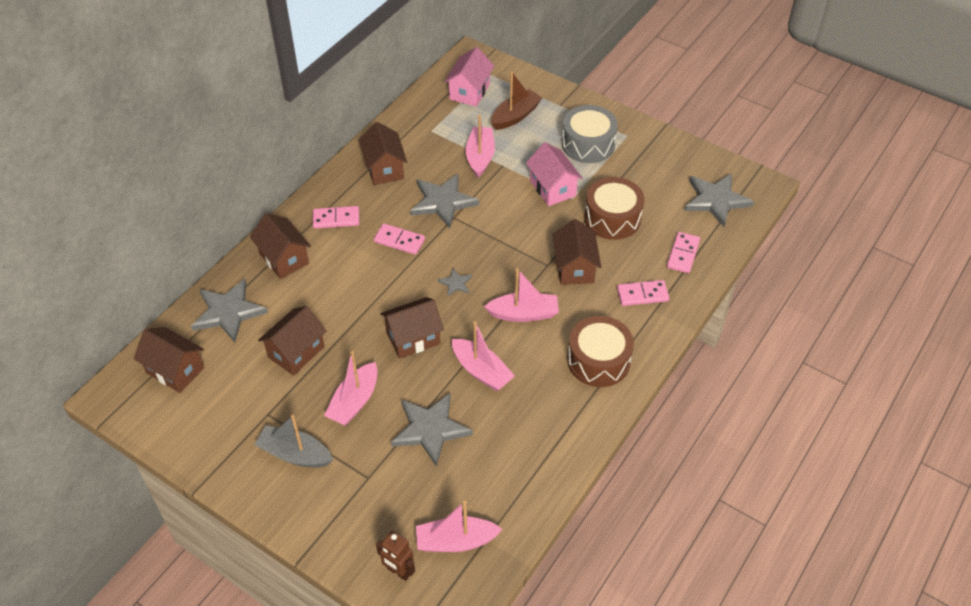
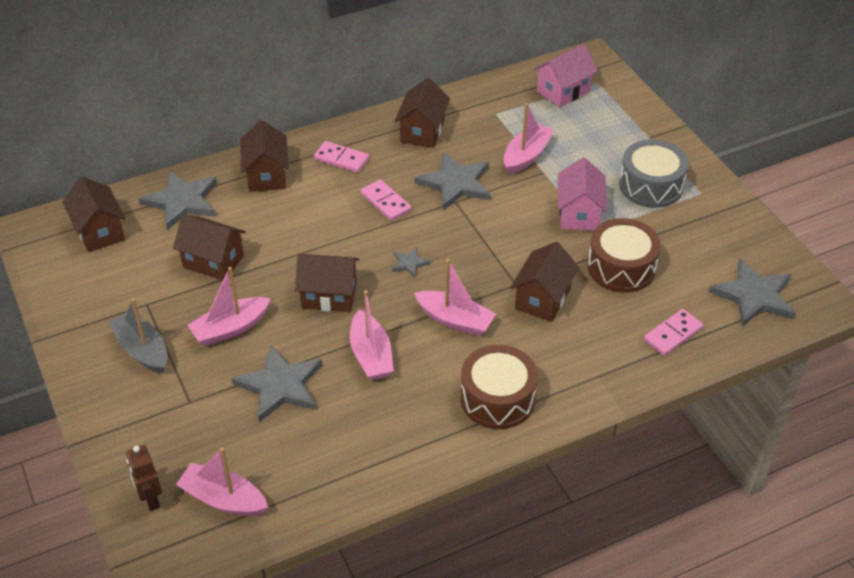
camera: 30 degrees right, 5 degrees down
brown house [258,306,327,376] -> brown house turned 45 degrees clockwise [173,214,246,280]
brown boat [491,72,542,130] -> none
pink domino [617,280,669,306] -> none

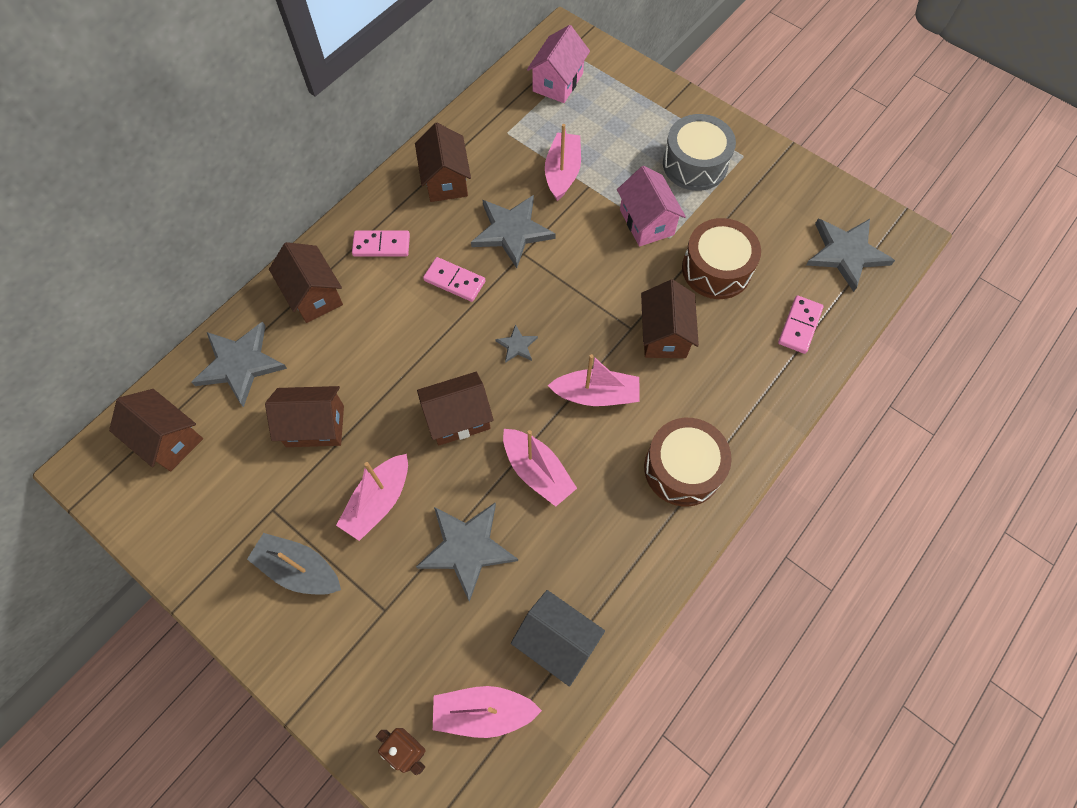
camera: 25 degrees left, 20 degrees up
none -> grey house [511,590,605,687]

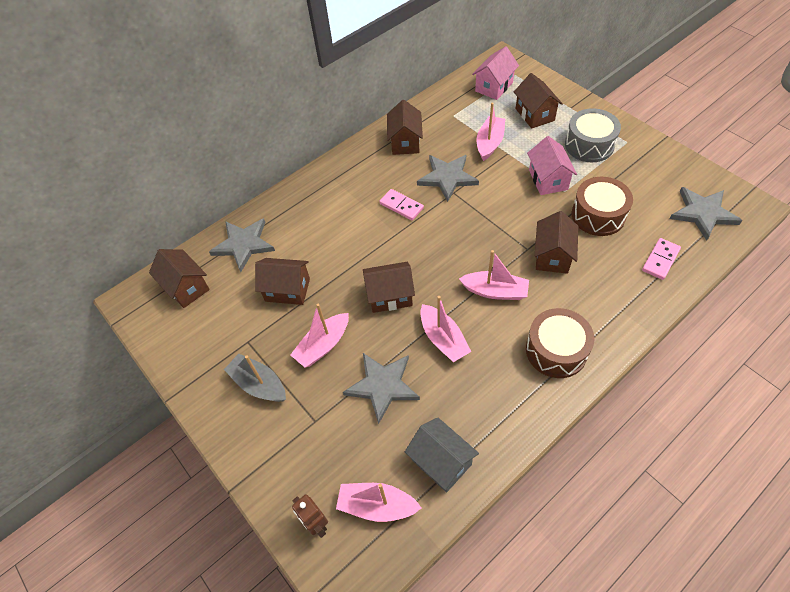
camera: 15 degrees right, 10 degrees down
brown house [269,242,343,323] -> brown house moved to [514,73,563,129]
pink domino [352,230,410,257] -> none
grey star [495,324,538,363] -> none

